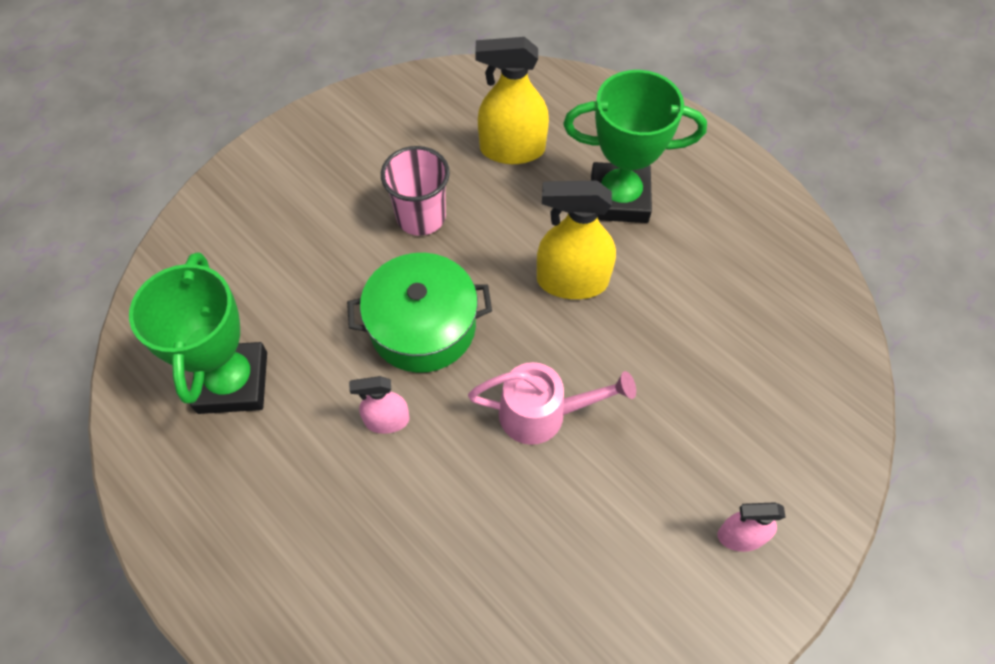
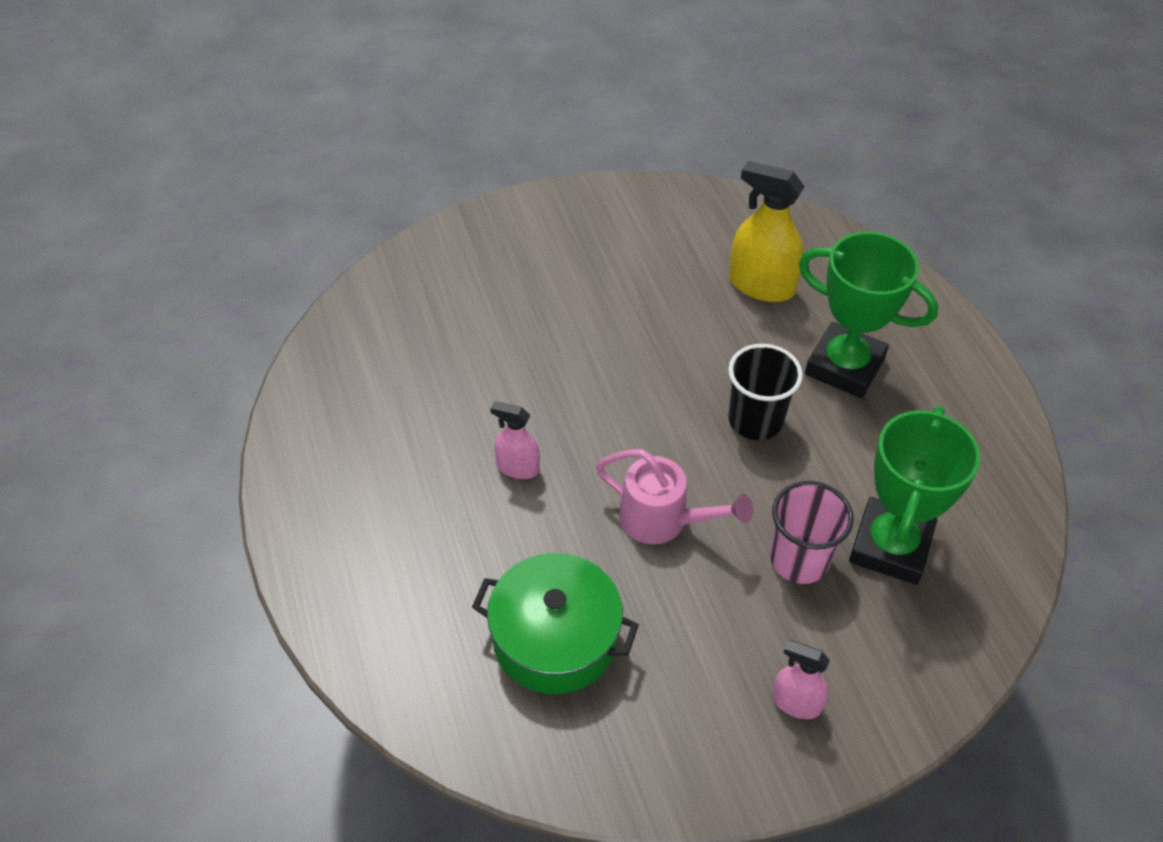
camera: 25 degrees right, 10 degrees down
green trophy [129,252,267,414] -> green trophy moved to [849,406,980,585]
green pot [347,253,492,373] -> green pot moved to [472,553,639,694]
pink cup [381,146,450,236] -> pink cup moved to [770,481,853,584]
yellow spray bottle [537,180,616,299] -> black cup [728,344,803,440]

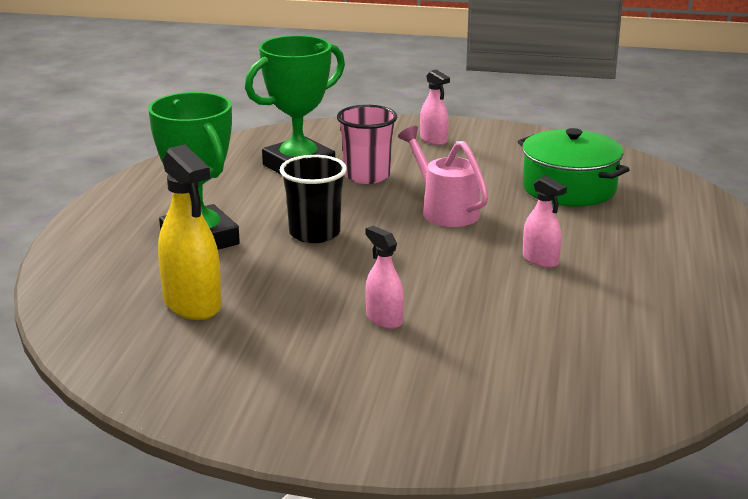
camera: 150 degrees left, 25 degrees down
none -> pink spray bottle [365,226,404,329]

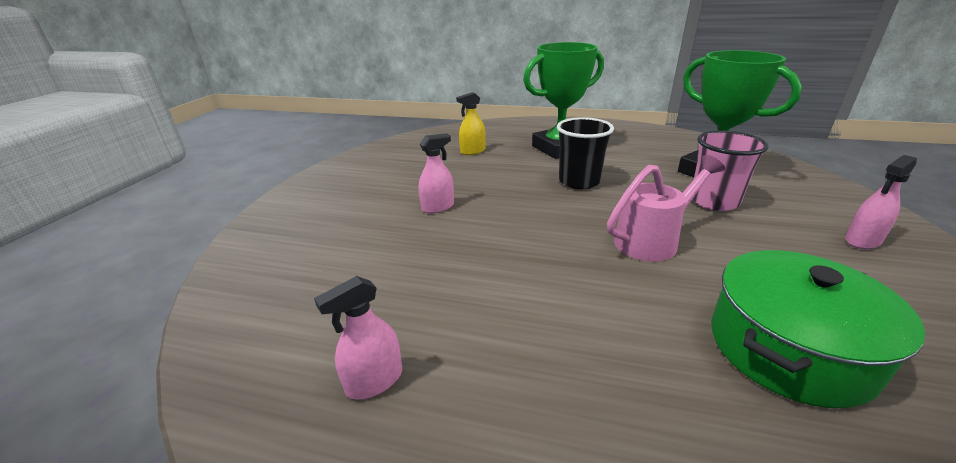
camera: 95 degrees right, 5 degrees up
yellow spray bottle [158,144,221,320] -> yellow spray bottle [456,92,486,155], size x0.57
pink spray bottle [523,176,567,268] -> pink spray bottle moved to [314,276,402,400]

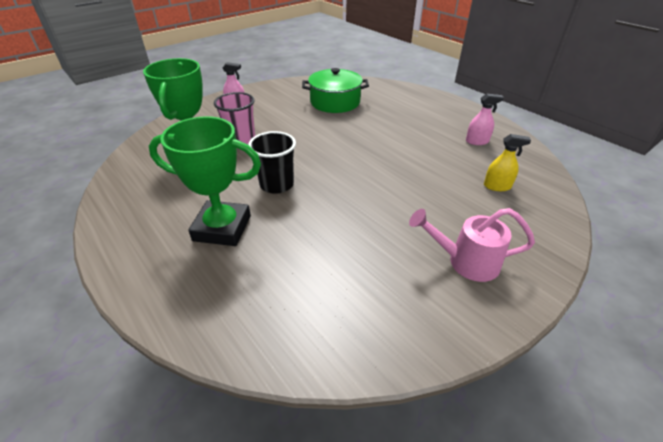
camera: 145 degrees left, 10 degrees up
pink spray bottle [419,133,454,213] -> none
yellow spray bottle [456,92,486,155] -> yellow spray bottle moved to [484,134,531,191]
pink watering can [607,155,725,261] -> pink watering can moved to [409,208,535,282]

